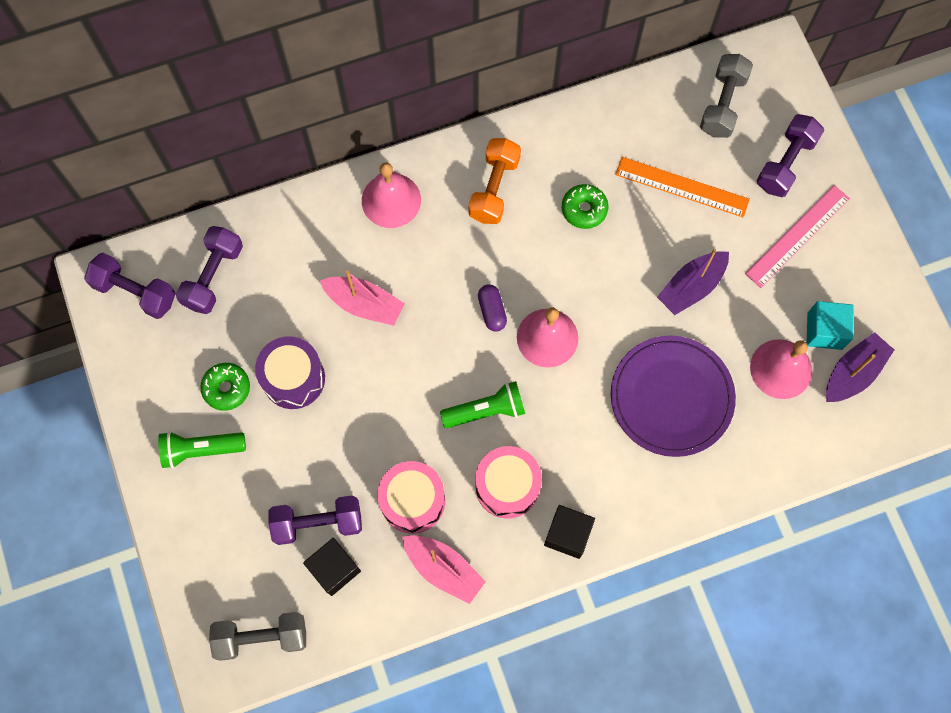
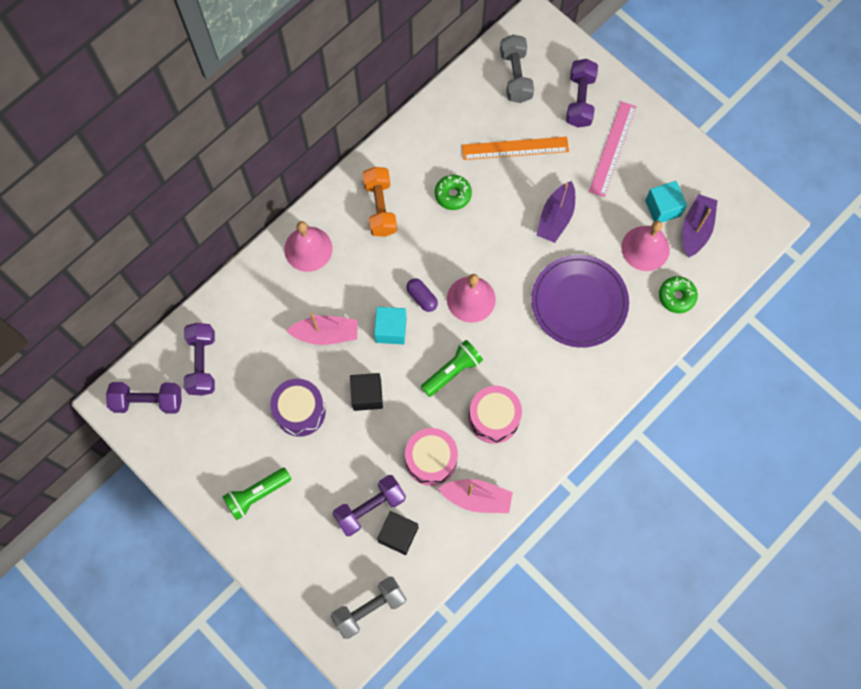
camera: 25 degrees left, 0 degrees up
green donut [200,363,250,411] -> green donut moved to [659,276,698,313]
black cube [544,505,595,559] -> black cube moved to [350,373,383,411]
none -> turquoise cube [374,307,406,345]

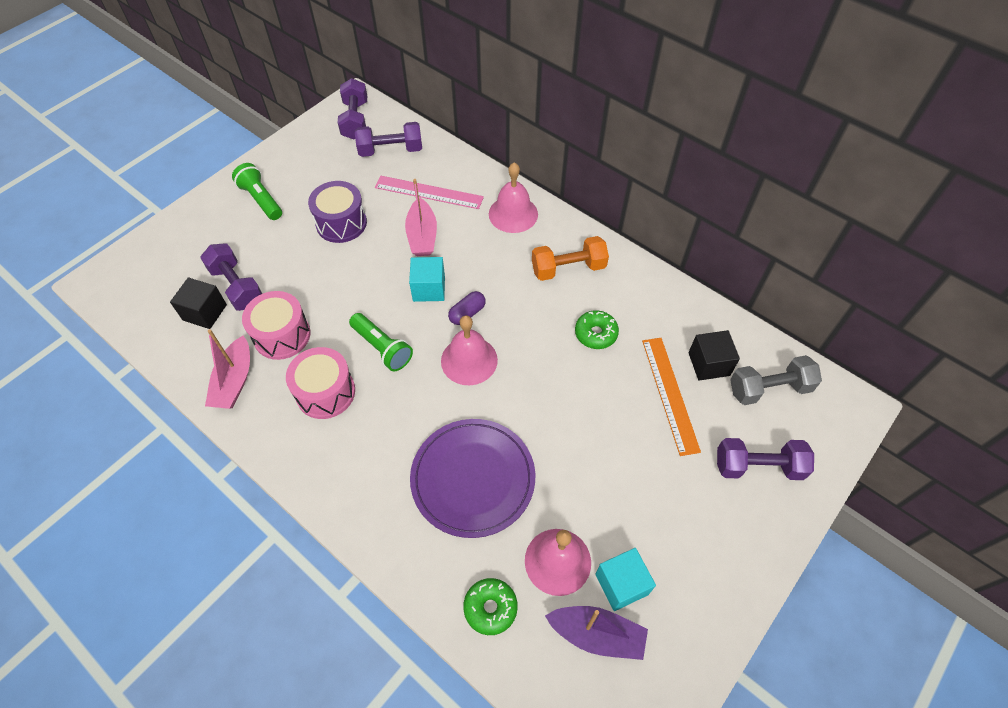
camera: 85 degrees right, 15 degrees down
grey dumbbell [331,577,406,639] -> none
black cube [350,373,383,411] -> black cube moved to [688,330,740,381]
purple boat [537,181,575,243] -> none
pink ruler [589,101,637,197] -> pink ruler moved to [375,176,484,209]

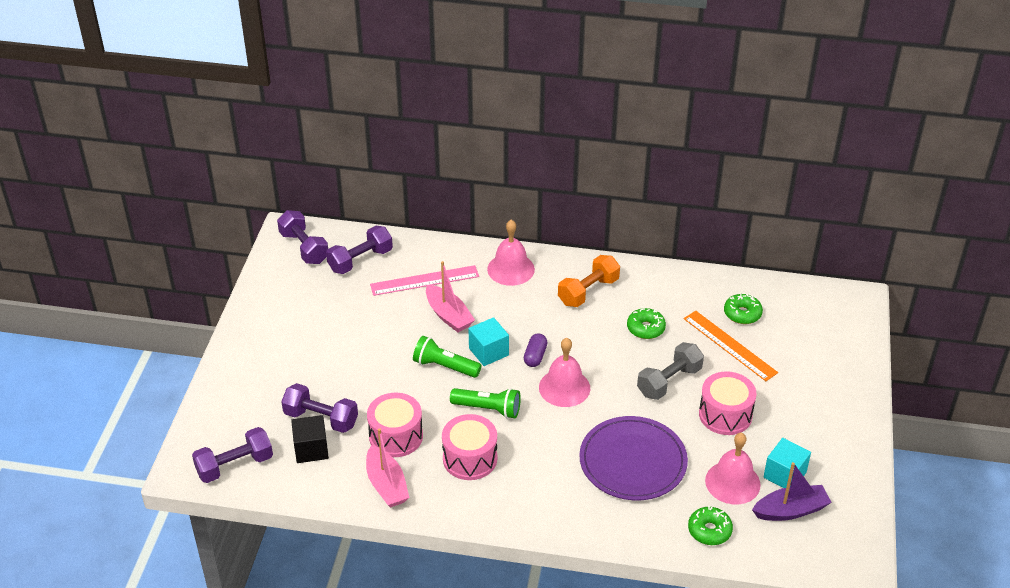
camera: 30 degrees left, 15 degrees down
green flashlight [232,163,282,220] -> green flashlight moved to [413,336,482,378]
purple drum [308,181,367,243] -> none
black cube [688,330,740,381] -> green donut [724,293,763,324]
purple dumbbell [717,438,814,480] -> purple dumbbell moved to [192,427,273,483]
grey dumbbell [730,355,822,405] -> grey dumbbell moved to [637,342,704,400]
none -> pink drum [699,371,756,435]

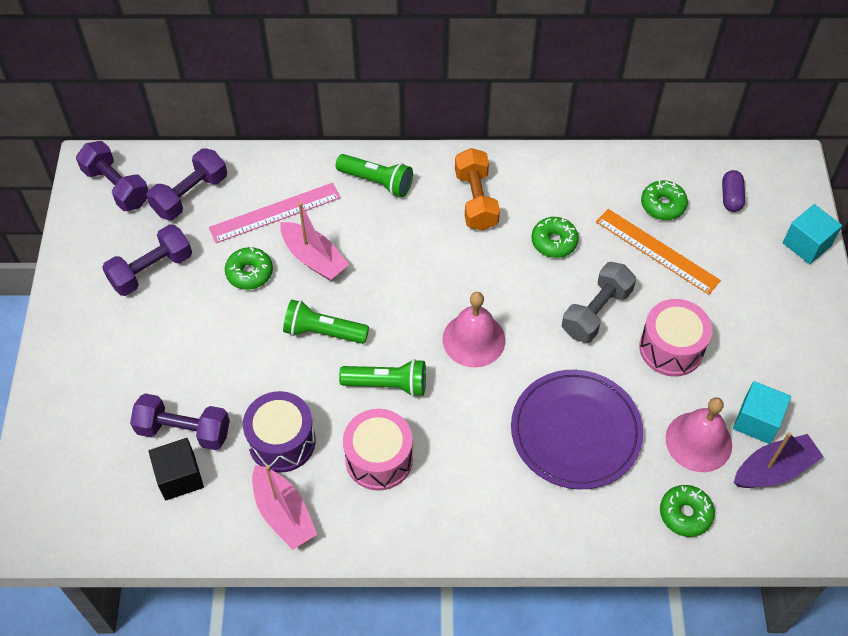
camera: 10 degrees left, 15 degrees up
purple dumbbell [192,427,273,483] -> purple dumbbell moved to [102,224,192,296]
pink drum [367,393,423,457] -> purple drum [243,391,316,473]
turquoise cube [469,317,509,366] -> turquoise cube moved to [783,204,842,264]
pink bell [487,220,535,286] -> green flashlight [336,154,413,197]
purple capsule [524,333,547,367] -> purple capsule moved to [722,170,745,212]
orange dumbbell [558,255,620,307] -> orange dumbbell turned 45 degrees counterclockwise [455,148,500,231]
none -> green donut [225,247,273,290]

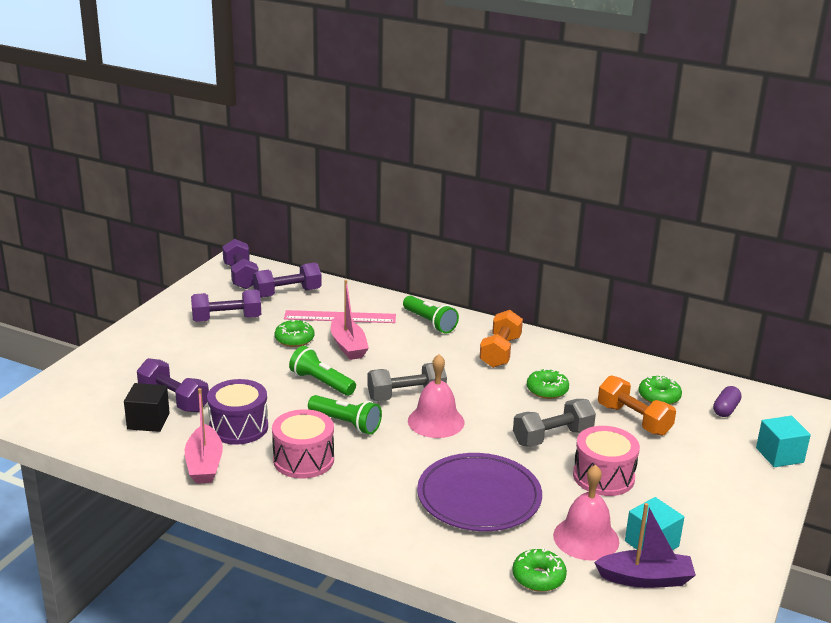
camera: 25 degrees right, 30 degrees down
orange ruler [596,209,721,295] -> orange dumbbell [598,375,676,436]
none -> grey dumbbell [368,363,447,401]

